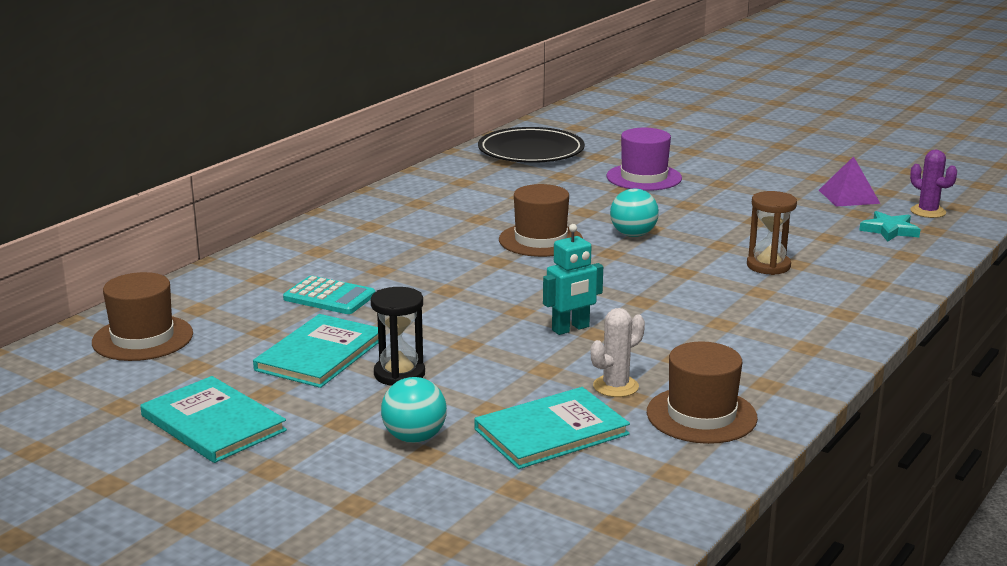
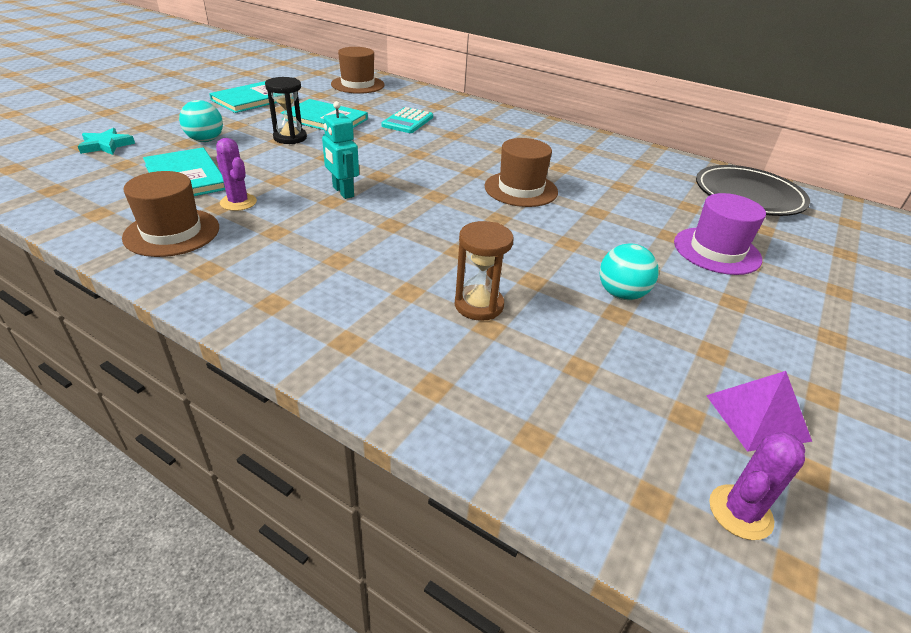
camera: 85 degrees right, 15 degrees up
white cactus [591,308,645,397] -> purple cactus [216,138,257,211]
turquoise ball [610,189,659,237] -> turquoise ball moved to [599,243,659,300]
turquoise star [859,211,920,242] -> turquoise star moved to [78,128,135,155]

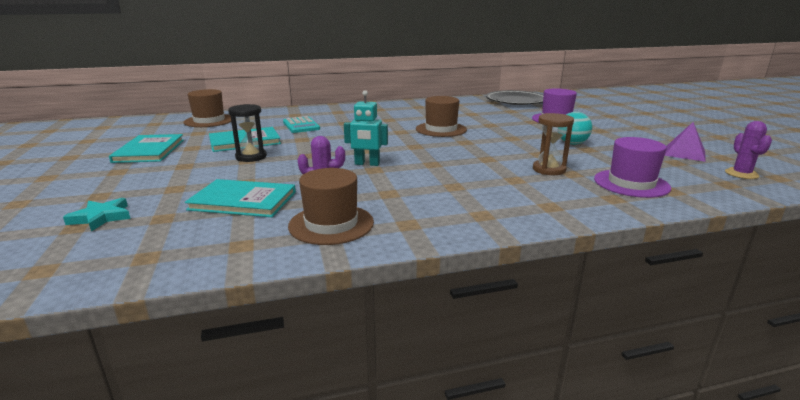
camera: 45 degrees left, 15 degrees down
turquoise ball [179,100,223,142] -> none
none -> purple hat [594,137,671,198]

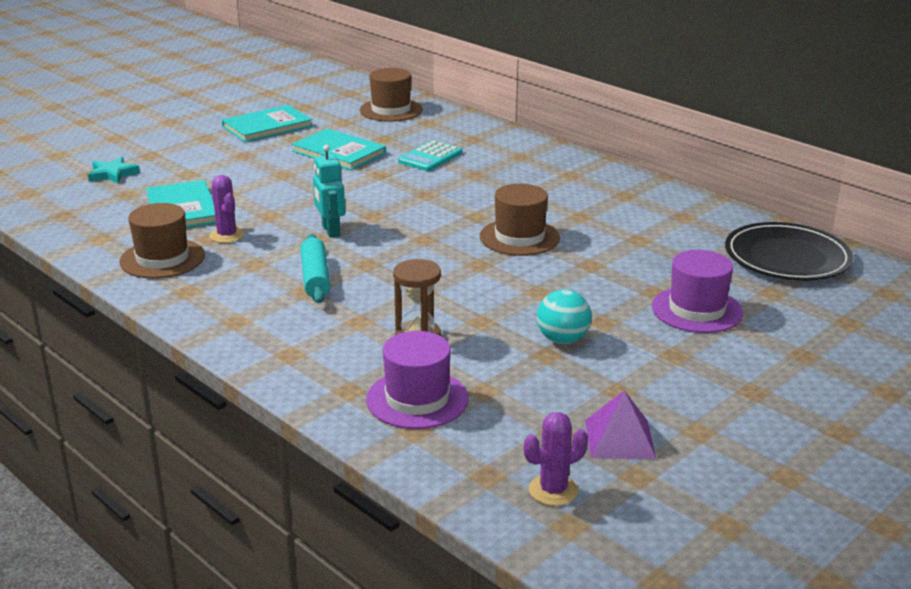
camera: 60 degrees right, 5 degrees up
black hourglass [228,104,267,162] -> none
none -> turquoise rolling pin [300,234,330,303]

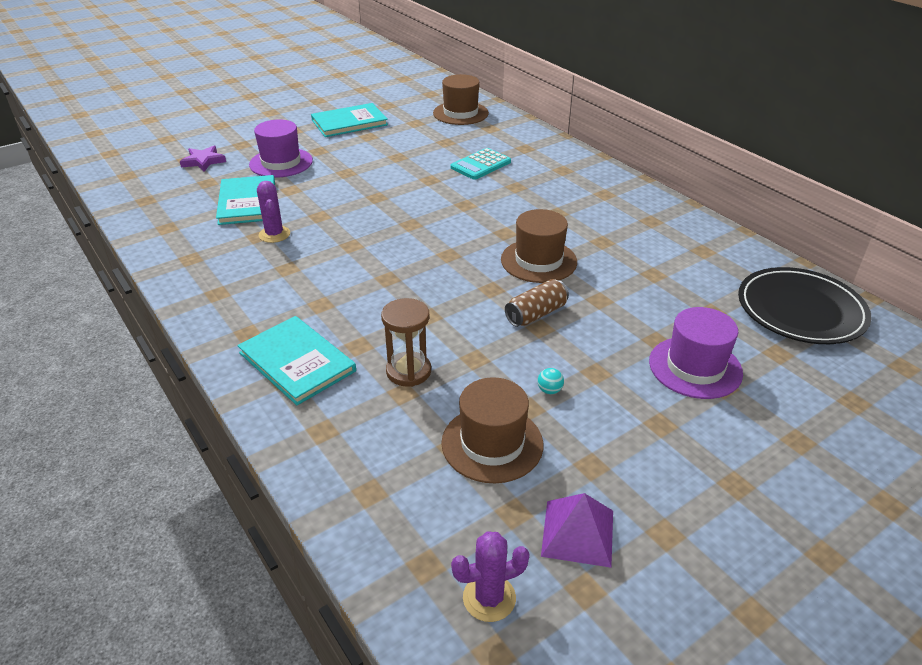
camera: 10 degrees right, 10 degrees up
turquoise star [88,157,140,184] -> purple star [180,146,226,172]
brown hat [120,203,205,279] -> brown hat moved to [441,377,543,483]
turquoise book [291,129,386,170] -> turquoise book moved to [237,316,356,405]
turquoise rolling pin [300,234,330,303] -> none
turquoise robot [313,145,345,238] -> none
purple hat [366,331,469,429] -> purple hat moved to [249,119,313,178]
turquoise ball [537,289,592,344] -> turquoise ball [538,368,564,394], size x0.48
none -> brown can [505,279,569,327]

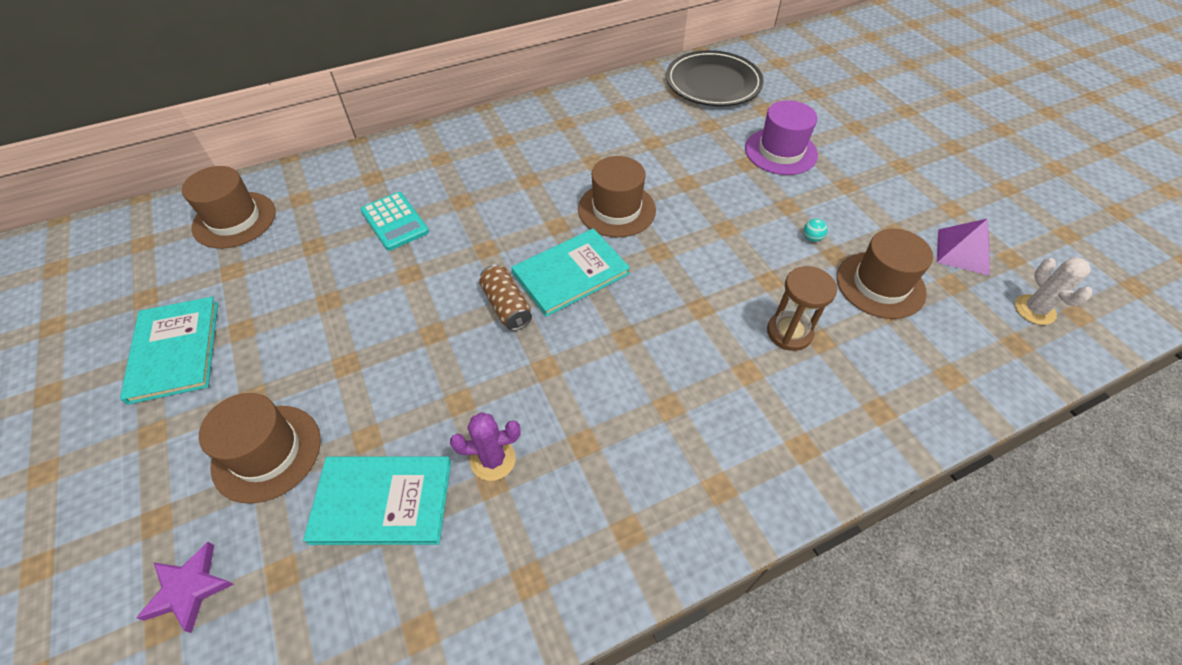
camera: 80 degrees left, 15 degrees up
turquoise book [237,316,356,405] -> turquoise book moved to [511,228,630,317]
purple hat [249,119,313,178] -> brown hat [199,393,321,504]
purple cactus [451,531,530,622] -> white cactus [1015,257,1092,325]
brown can [505,279,569,327] -> brown can moved to [479,264,532,331]

